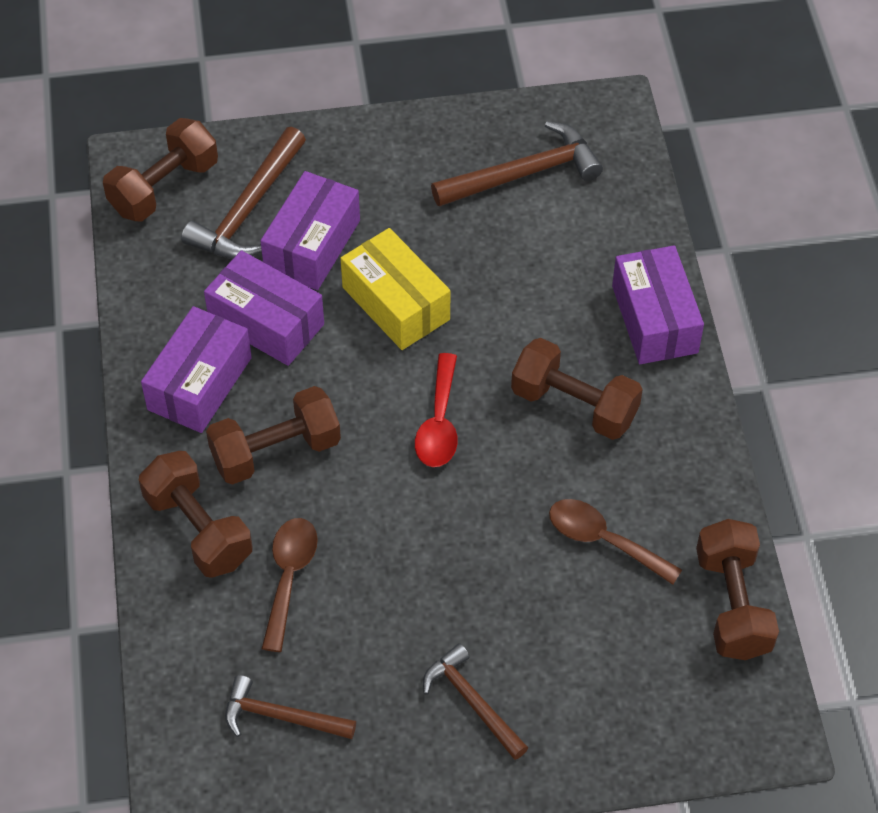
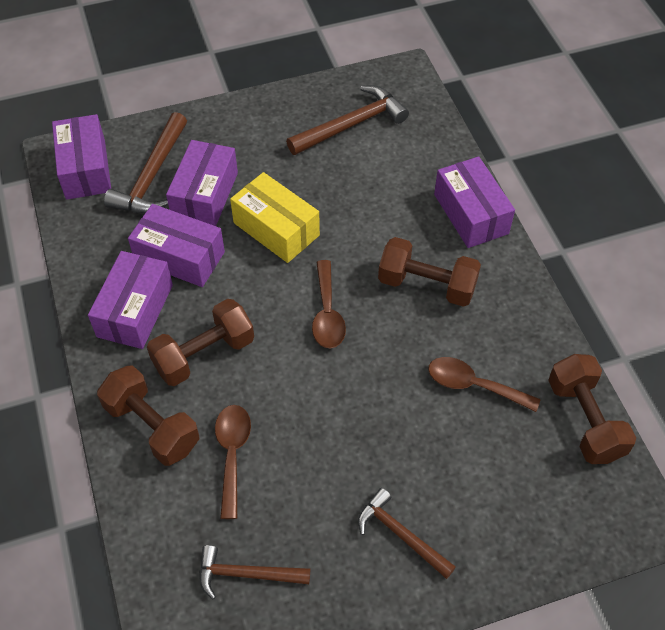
camera: 10 degrees left, 0 degrees up
brown dumbbell [103,118,218,222] -> purple box [52,114,111,200]
red spoon [415,353,458,467] -> brown spoon [312,260,346,348]

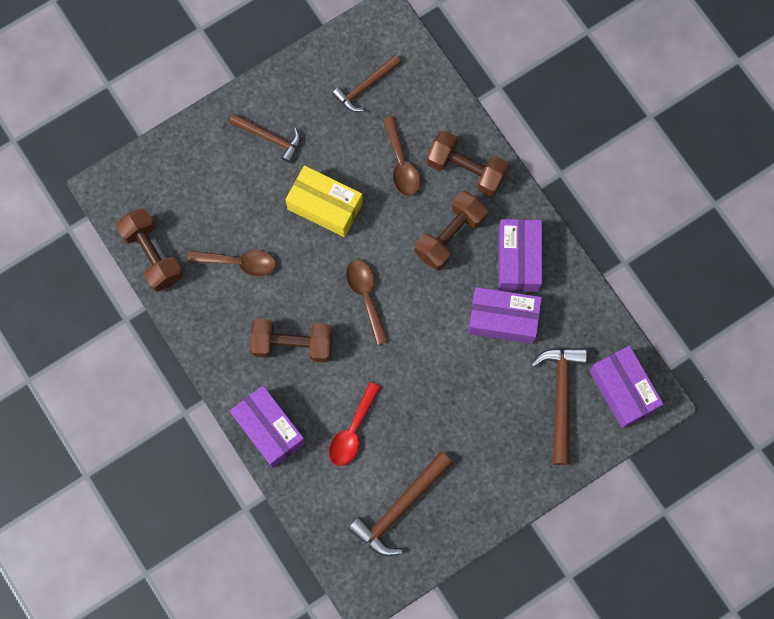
camera: 165 degrees right, 20 degrees up
purple box [166,140,238,226] -> none
brown hammer [199,545,310,600] -> brown hammer turned 150 degrees clockwise [332,55,401,112]
yellow box [230,172,320,263] -> yellow box moved to [285,165,363,237]
none -> red spoon [329,382,381,466]

